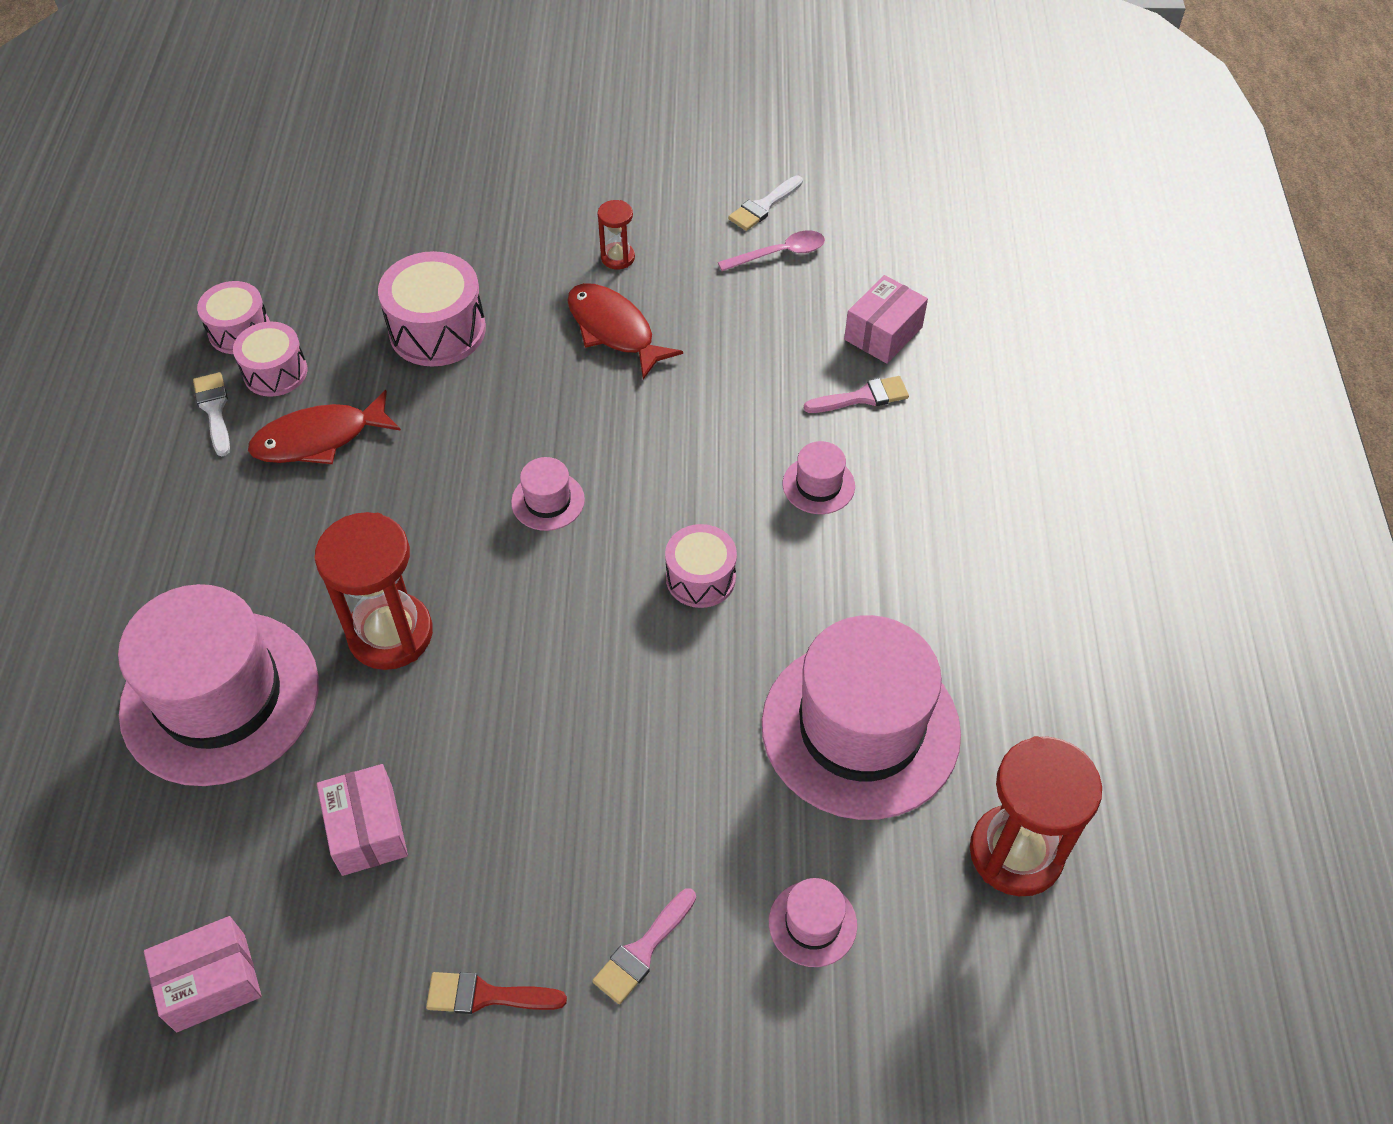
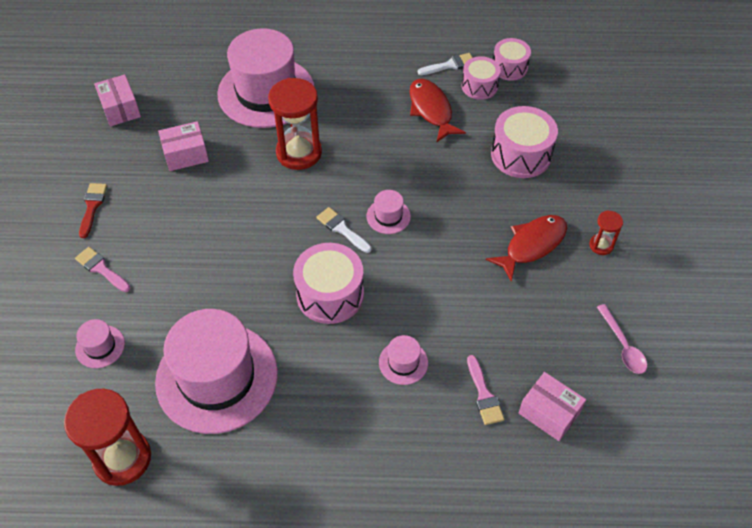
camera: 90 degrees right, 0 degrees up
pink drum [665,524,737,608] -> pink drum [293,243,364,324], size x1.56
white brush [728,176,803,231] -> white brush moved to [316,207,372,253]

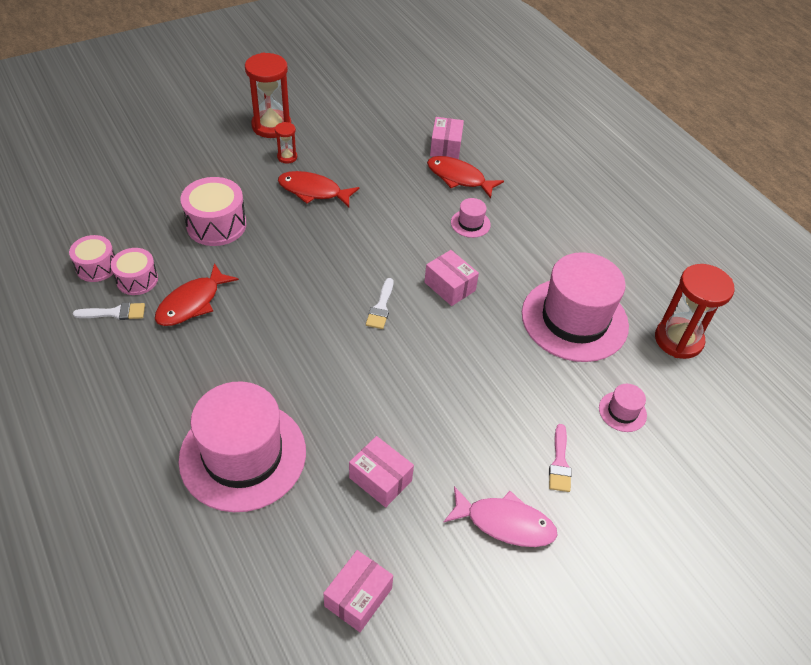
camera: 125 degrees left, 5 degrees down
red brush [79,183,107,238] -> pink fish [443,486,558,547]
red hourglass [268,78,322,170] -> red hourglass moved to [245,53,291,138]
pink drum [293,243,364,324] -> pink box [424,250,479,306]
pink hat [366,190,411,234] -> none
white brush [418,53,473,75] -> white brush turned 135 degrees clockwise [73,303,145,320]
pink brush [467,355,504,425] -> red fish [427,156,504,198]
pink spoon [597,304,647,374] -> none

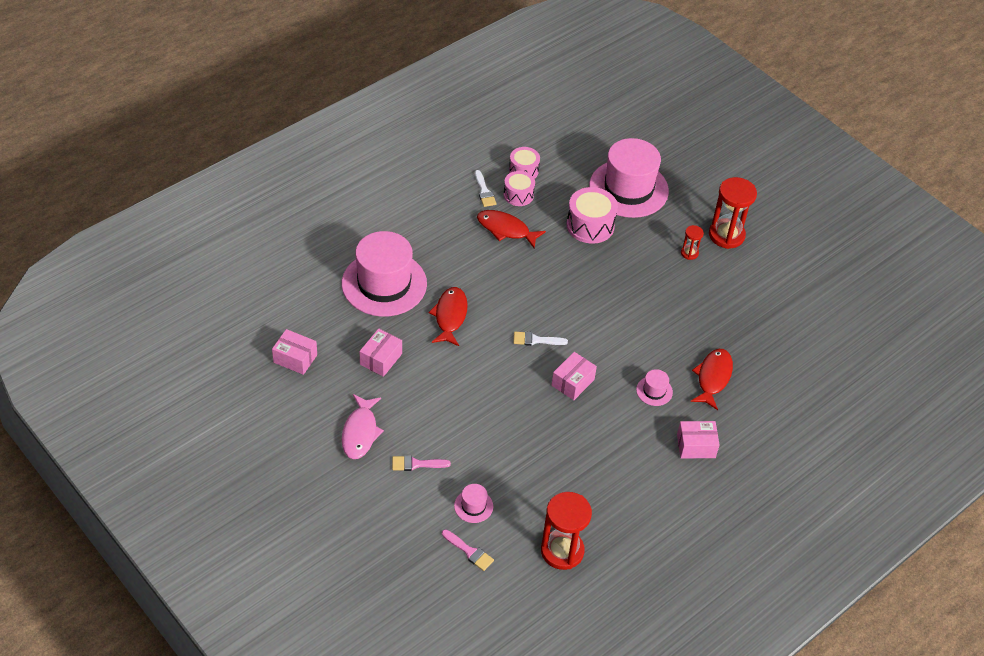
camera: 80 degrees right, 0 degrees up
red fish [278,171,359,207] -> red fish moved to [429,287,468,346]
pink box [430,117,464,159] -> pink box moved to [677,421,720,459]
pink hat [522,252,629,362] -> pink hat moved to [589,138,669,218]
none -> pink brush [442,529,494,571]

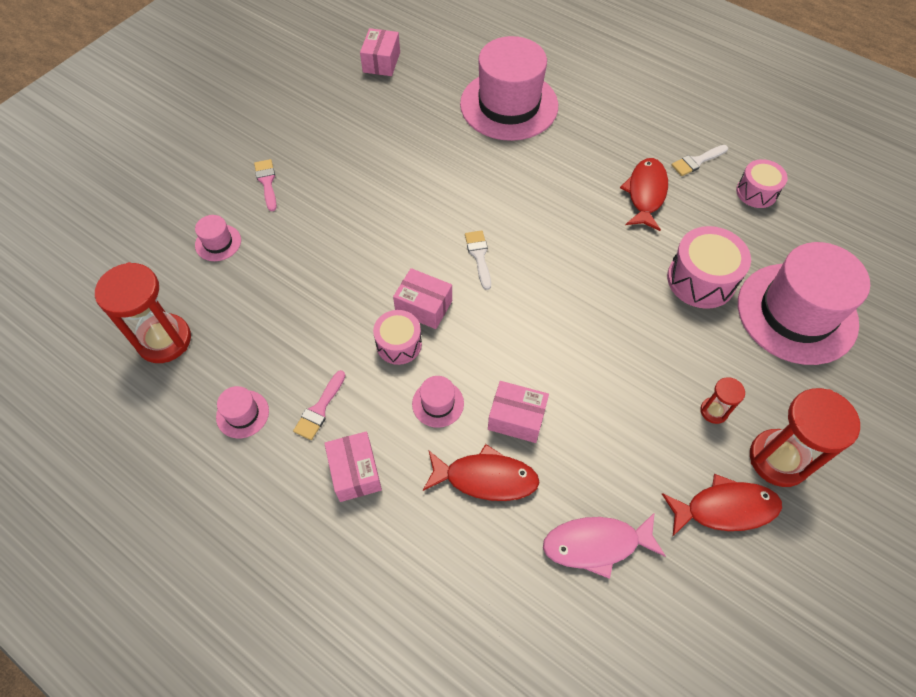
camera: 80 degrees right, 10 degrees up
pink fish [342,394,384,459] -> pink fish moved to [543,512,666,579]
pink box [360,328,402,377] -> pink box moved to [488,381,549,443]
red fish [429,287,468,346] -> red fish moved to [662,474,782,536]
pink brush [442,529,494,571] -> pink brush moved to [293,370,346,440]
pink drum [504,171,535,206] -> pink drum moved to [373,310,422,365]
none -> pink hat [216,386,269,438]

